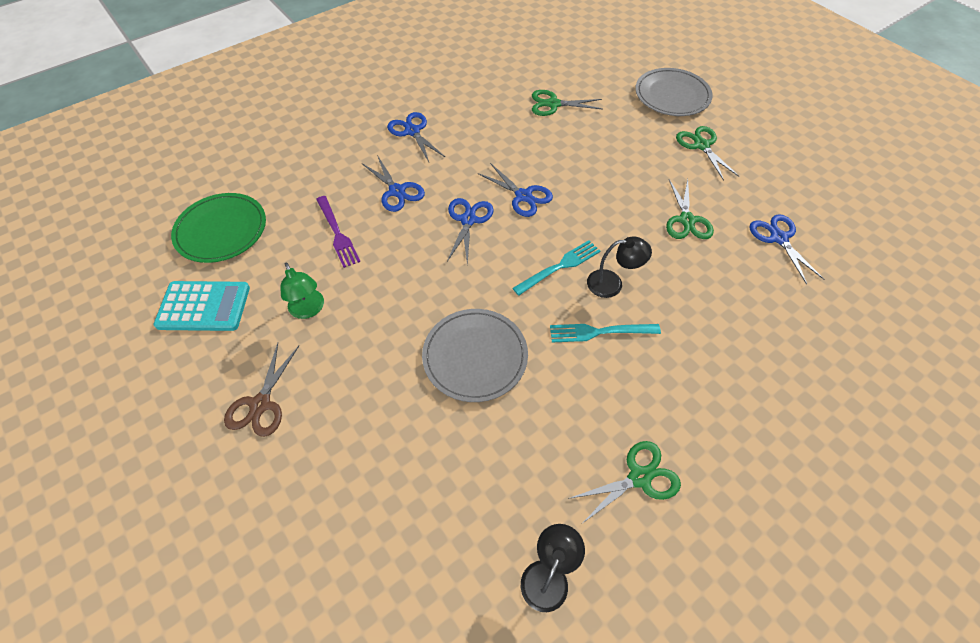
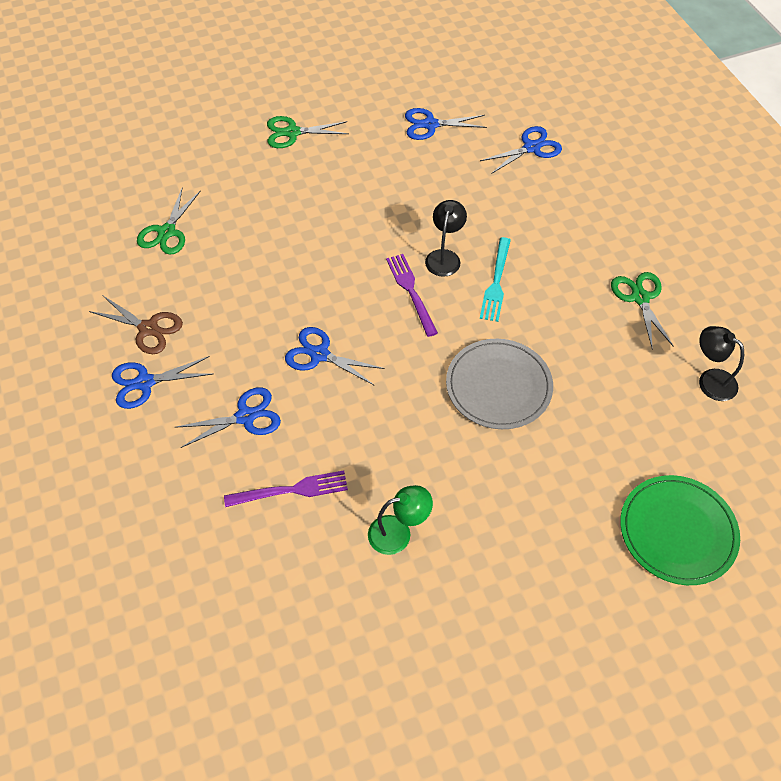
camera: 75 degrees left, 0 degrees up
turquoise calculator [154,281,250,331] -> none
green plate [171,193,266,263] -> green plate moved to [620,475,740,585]
brown scissors [224,343,299,437] -> brown scissors moved to [89,295,183,354]
blue scissors [477,163,553,217] -> blue scissors moved to [480,126,562,174]
turquoise fork [512,240,600,296] -> purple fork [386,254,438,337]
grey plate [635,68,713,116] -> none
green scissors [666,179,714,239] -> none

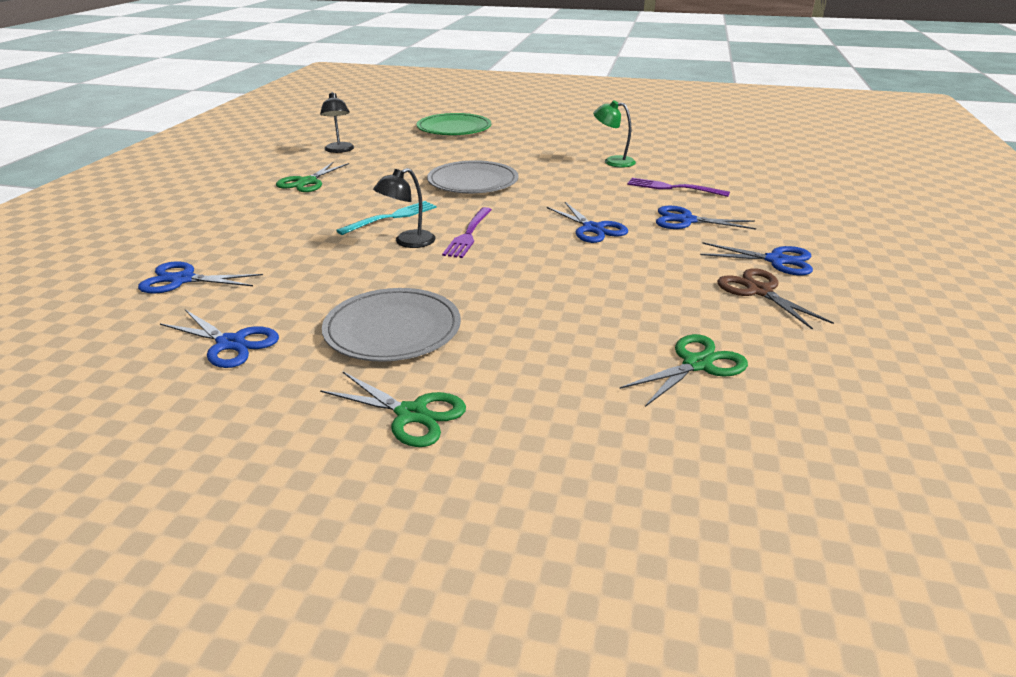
camera: 145 degrees left, 25 degrees down
none -> grey plate [322,288,461,362]

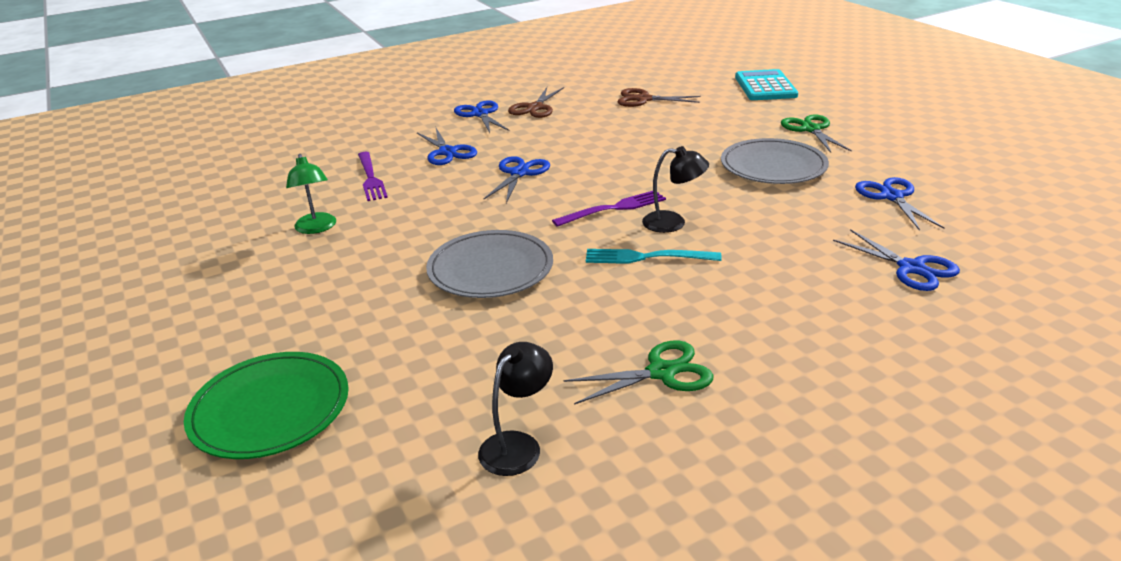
camera: 130 degrees left, 0 degrees up
green scissors [620,334,748,407] -> brown scissors [618,88,701,107]
none -> turquoise calculator [735,69,798,100]

